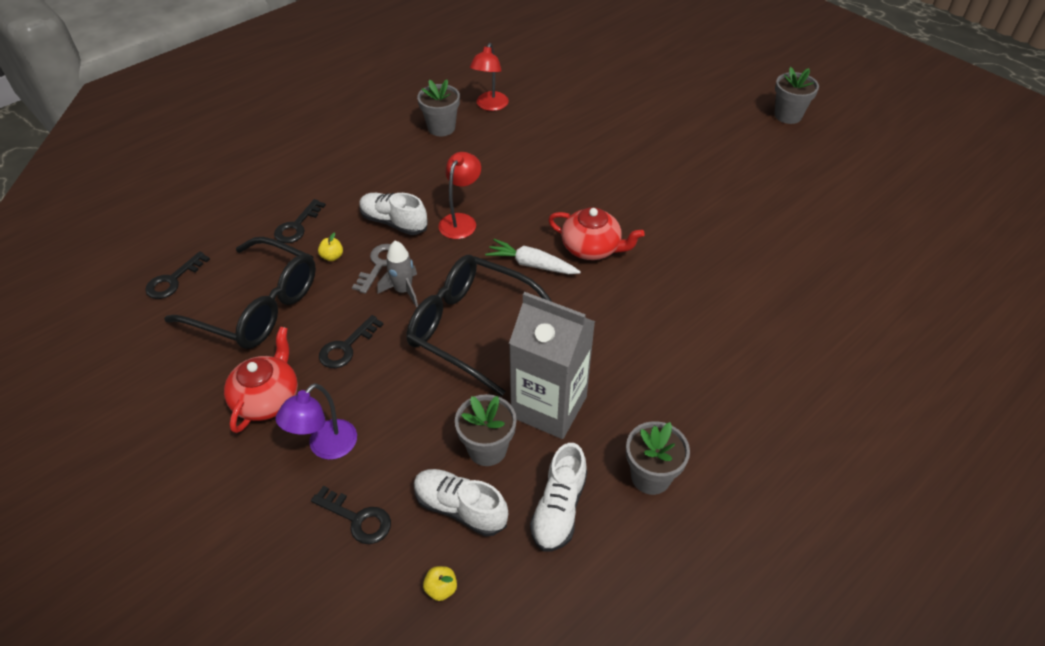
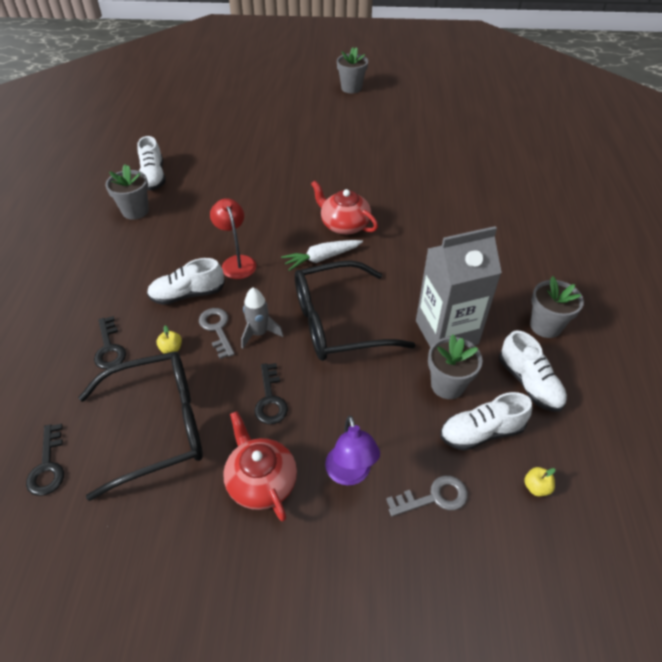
camera: 45 degrees left, 0 degrees up
black key [311,486,391,544] -> grey key [386,475,468,517]
red lamp [470,43,509,111] -> white shoe [137,136,166,191]
red teapot [548,207,645,260] -> red teapot turned 120 degrees counterclockwise [311,180,378,235]

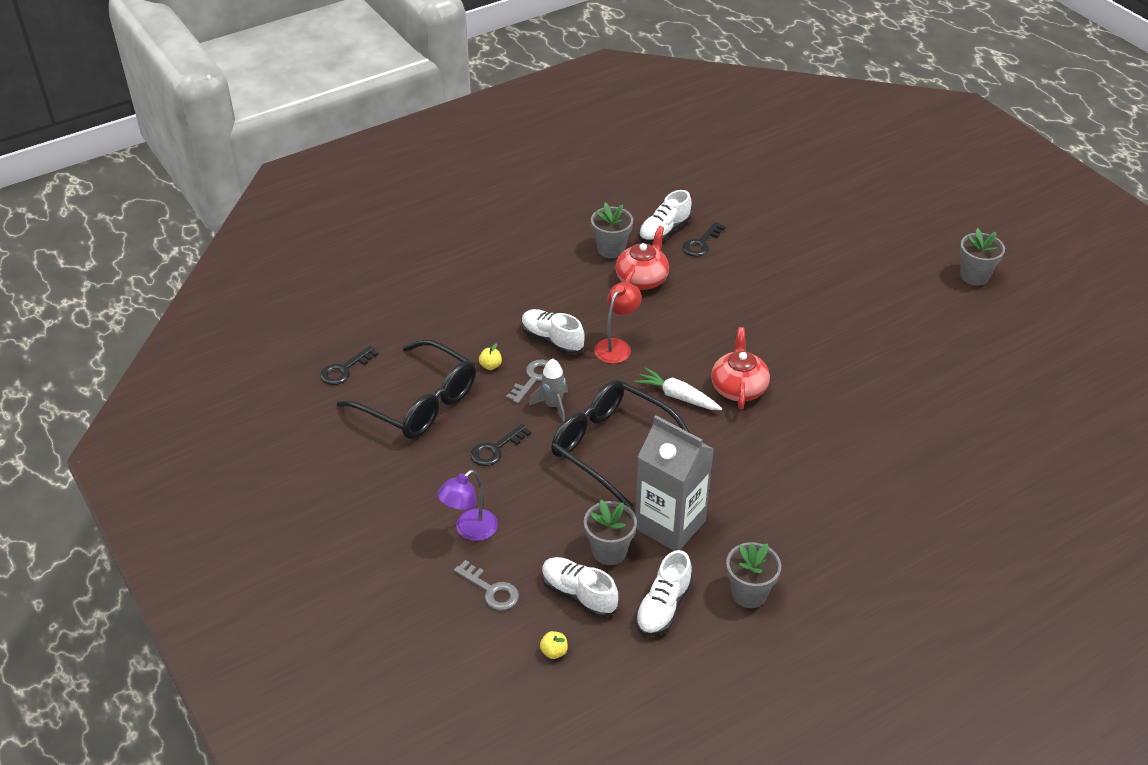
camera: 55 degrees right, 5 degrees down
black key [94,316,126,369] -> black key moved to [682,222,726,257]
red teapot [223,411,297,521] -> red teapot moved to [615,226,669,290]

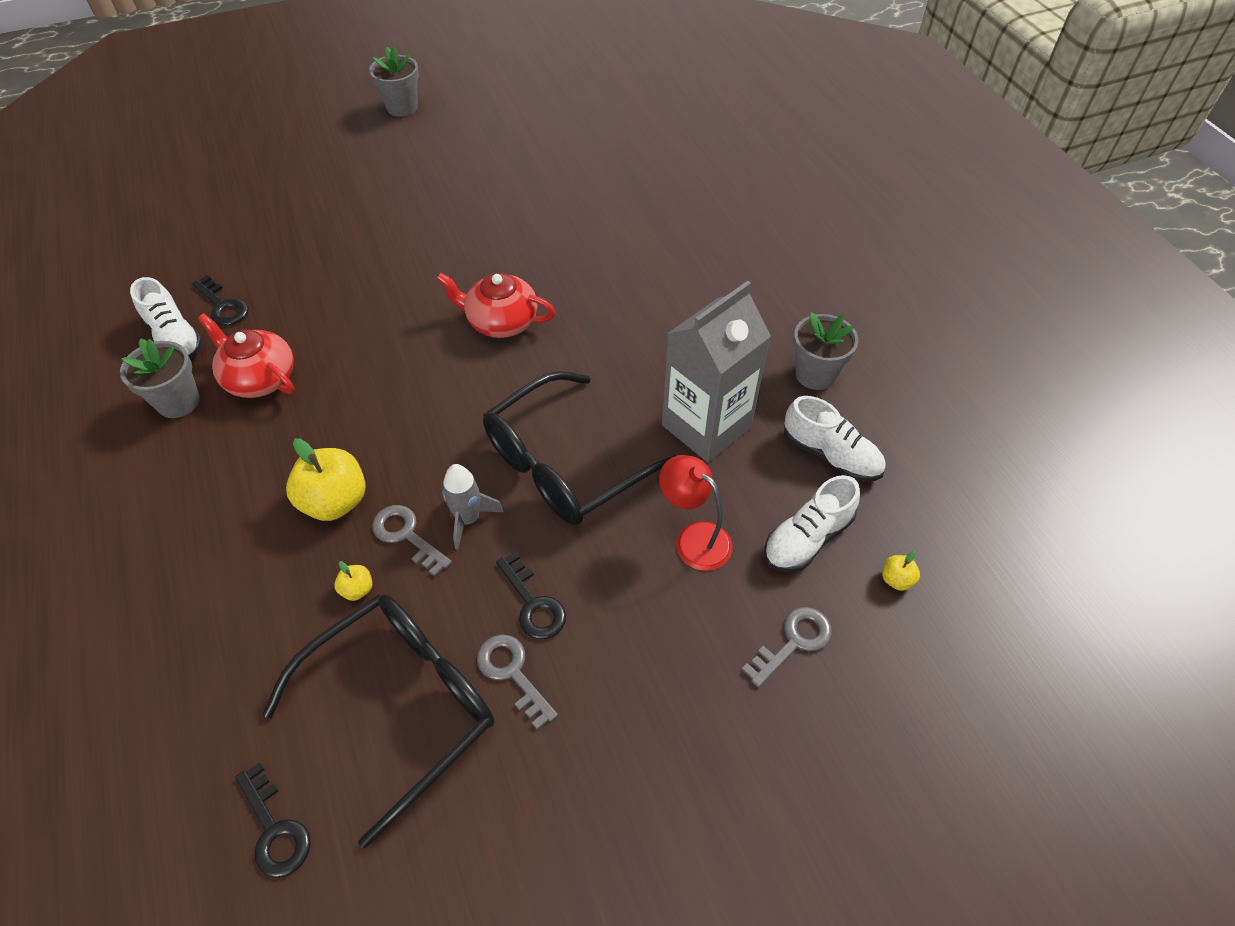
camera: 80 degrees left, 10 degrees up
purple lamp [437,470,498,541] -> none
white shoe [522,309,584,355] -> yellow apple [286,438,365,521]
grey flower pot [584,500,637,565] -> none
red lamp [594,282,642,364] -> red lamp moved to [659,455,732,571]
white carrot [634,367,722,410] -> none
none -> grey key [477,634,558,730]

